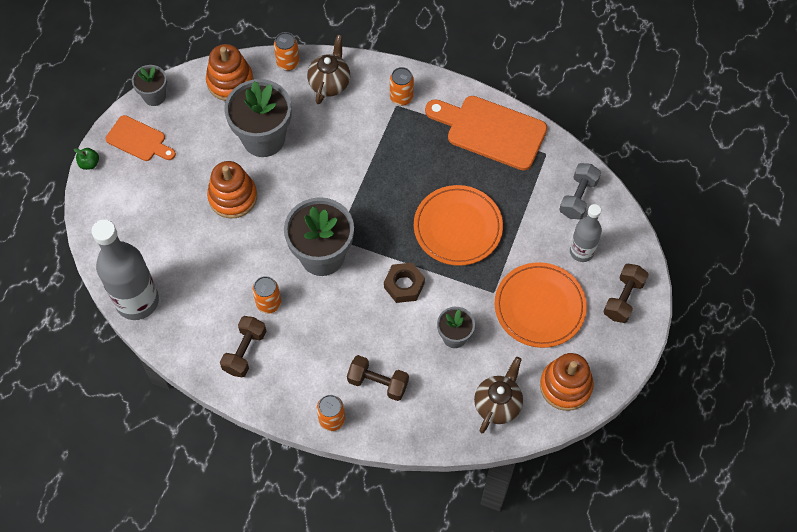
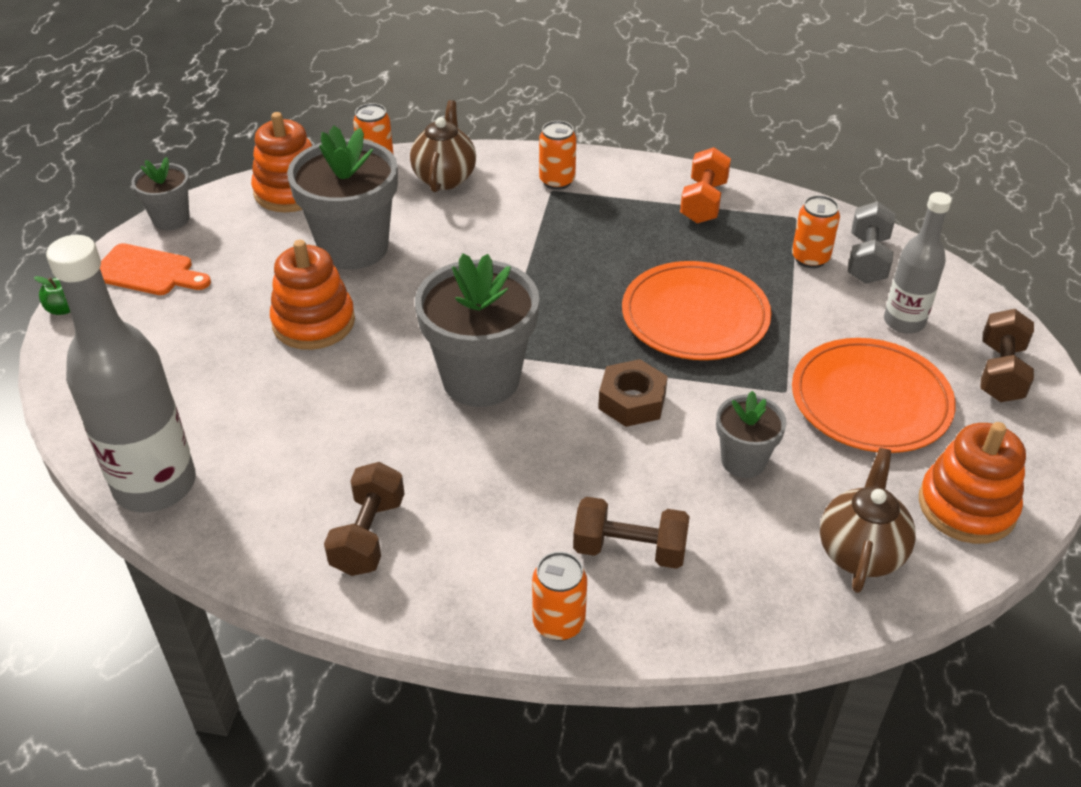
camera: 10 degrees left, 20 degrees down
orange can [252,276,281,314] -> orange can moved to [792,195,840,268]
orange cutting board [425,96,547,171] -> orange dumbbell [680,147,731,224]

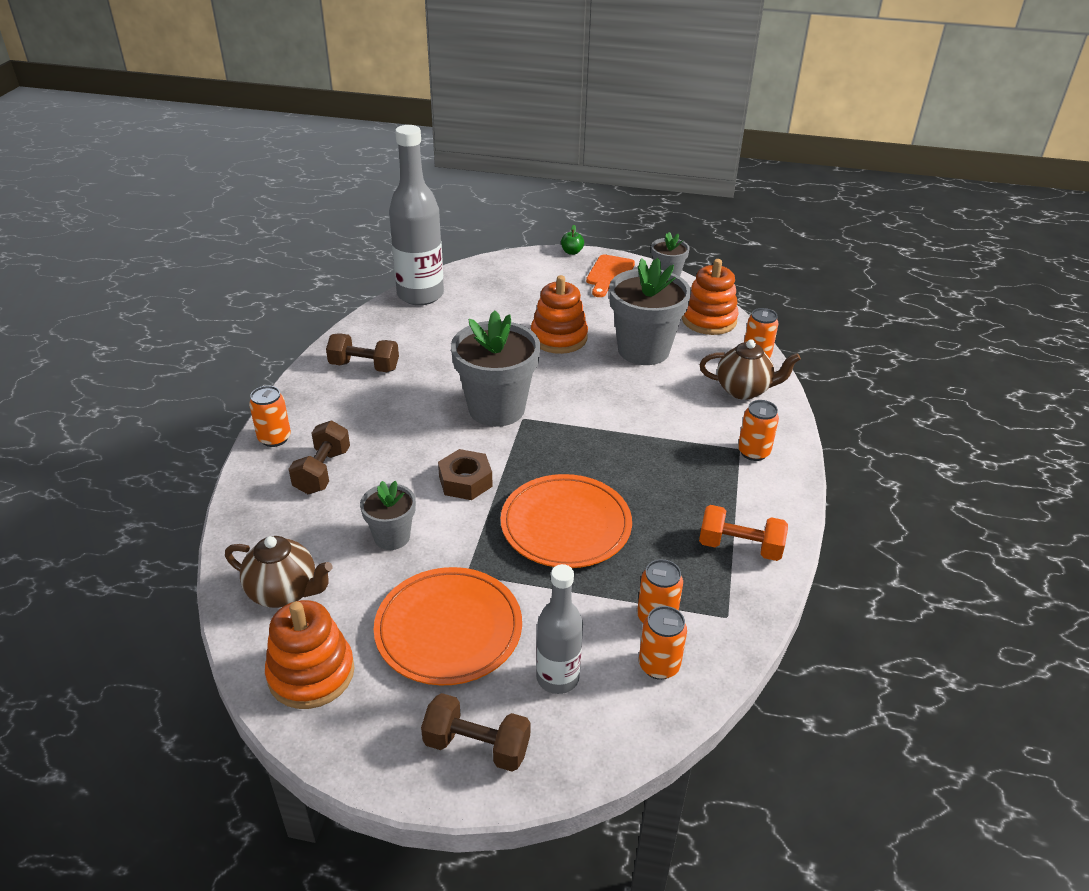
camera: 90 degrees right, 5 degrees down
grey dumbbell [848,202,895,284] -> orange can [639,606,687,680]

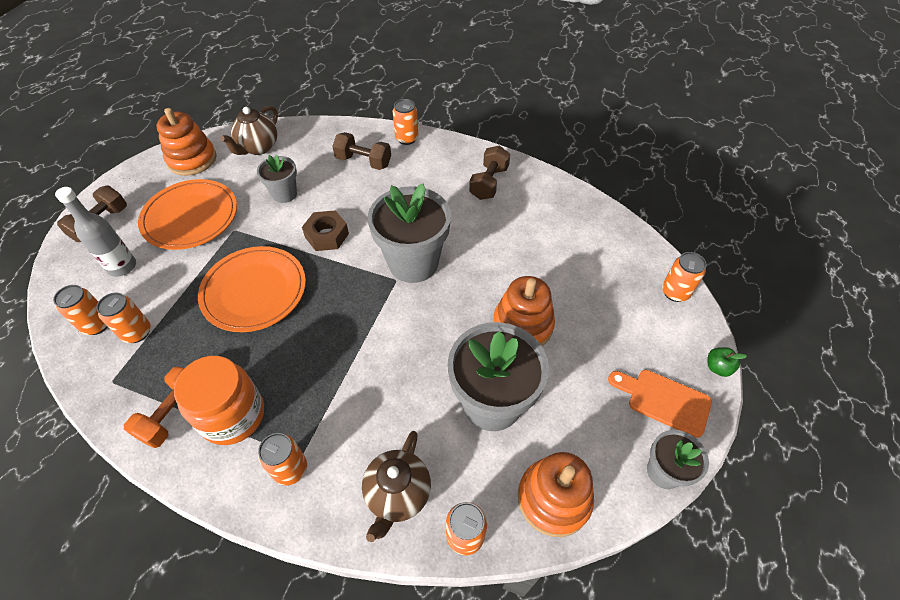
camera: 100 degrees right, 15 degrees up
grey bottle [389,125,444,305] -> none
none -> orange jar [174,356,264,445]
none -> orange can [662,252,706,302]

